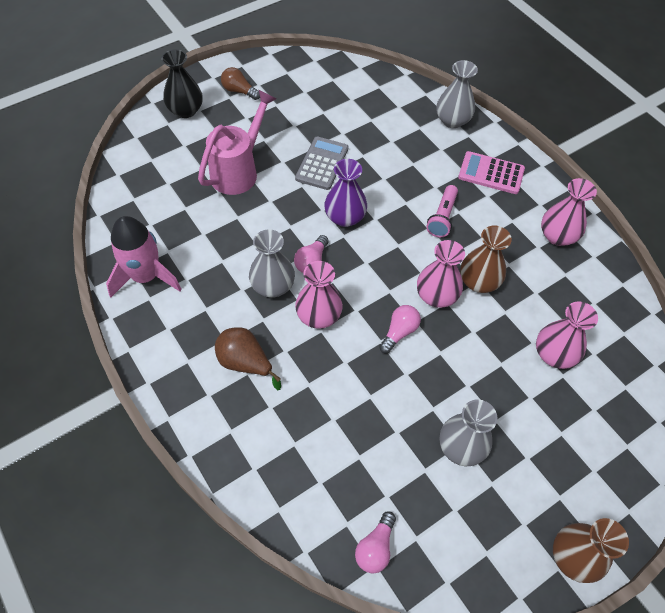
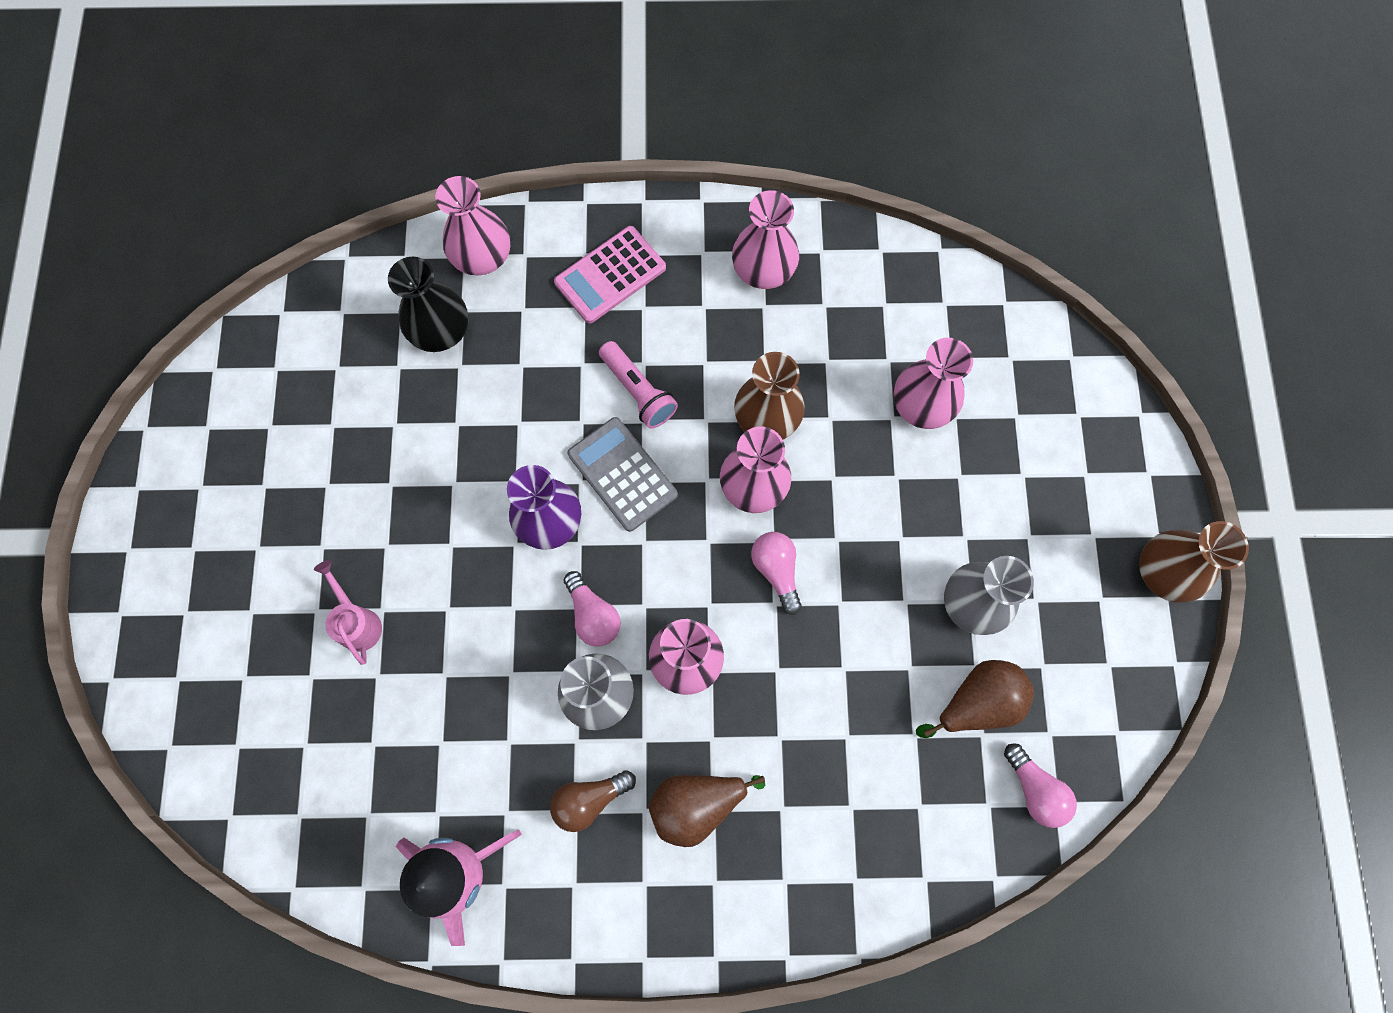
camera: 55 degrees left, 15 degrees up
black vase [161,49,203,118] -> black vase moved to [388,257,469,352]
pink watering can [198,89,277,195] -> pink watering can [314,560,382,665], size x0.52
brown light bulb [221,67,260,100] -> brown light bulb moved to [550,770,636,832]
grey calculator [295,136,349,190] -> grey calculator moved to [568,417,678,532]
grey vase [436,60,478,128] -> pink vase [435,176,510,275]
none -> brown pear [916,660,1034,738]

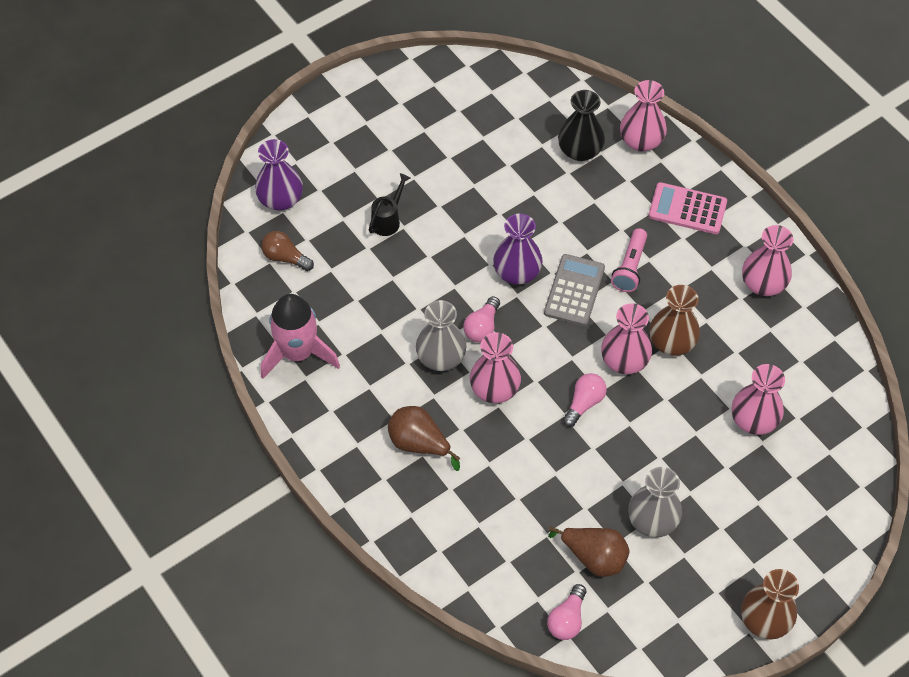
camera: 55 degrees right, 15 degrees down
pink watering can [314,560,382,665] -> black watering can [369,173,410,236]
brown light bulb [550,770,636,832] -> brown light bulb moved to [261,231,314,271]
none -> purple vase [255,139,303,211]

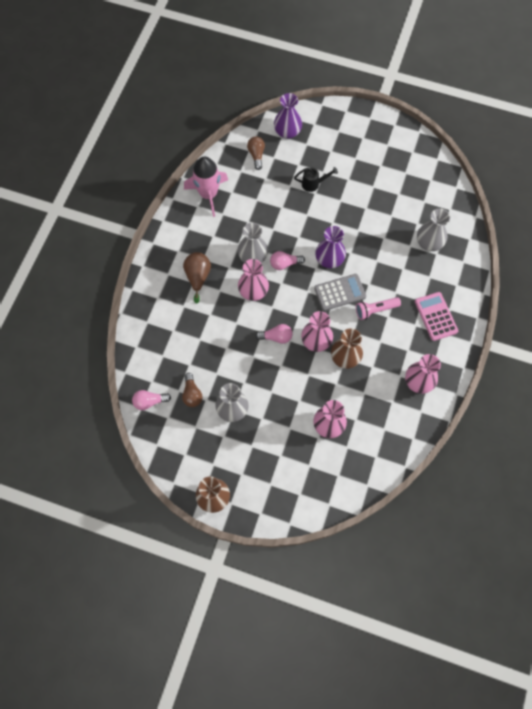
camera: 55 degrees right, 10 degrees up
brown pear [548,527,630,577] -> brown light bulb [182,373,203,407]
black vase [558,90,605,161] -> grey vase [417,208,450,251]
pink vase [620,80,667,152] -> none

